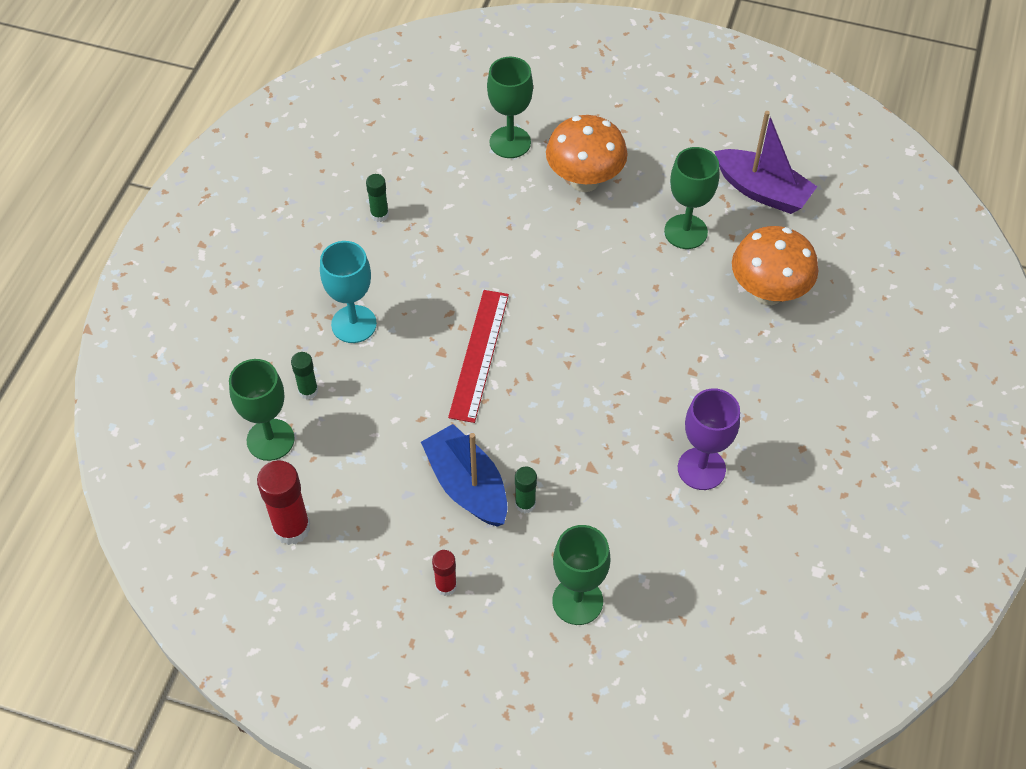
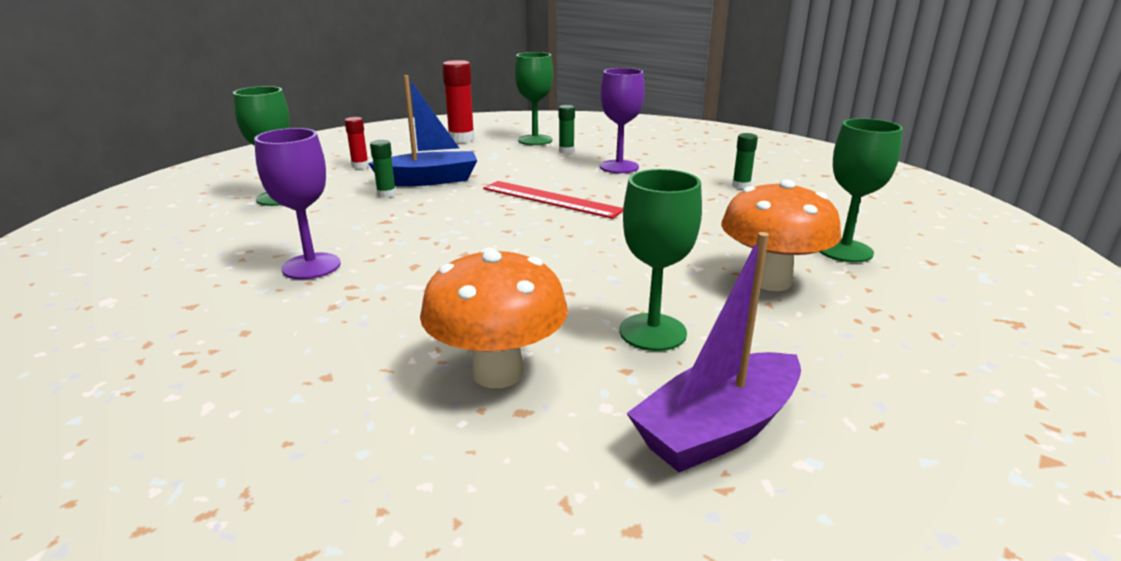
camera: 110 degrees right, 30 degrees down
turquoise goblet [320,241,377,343] -> purple goblet [600,68,645,173]

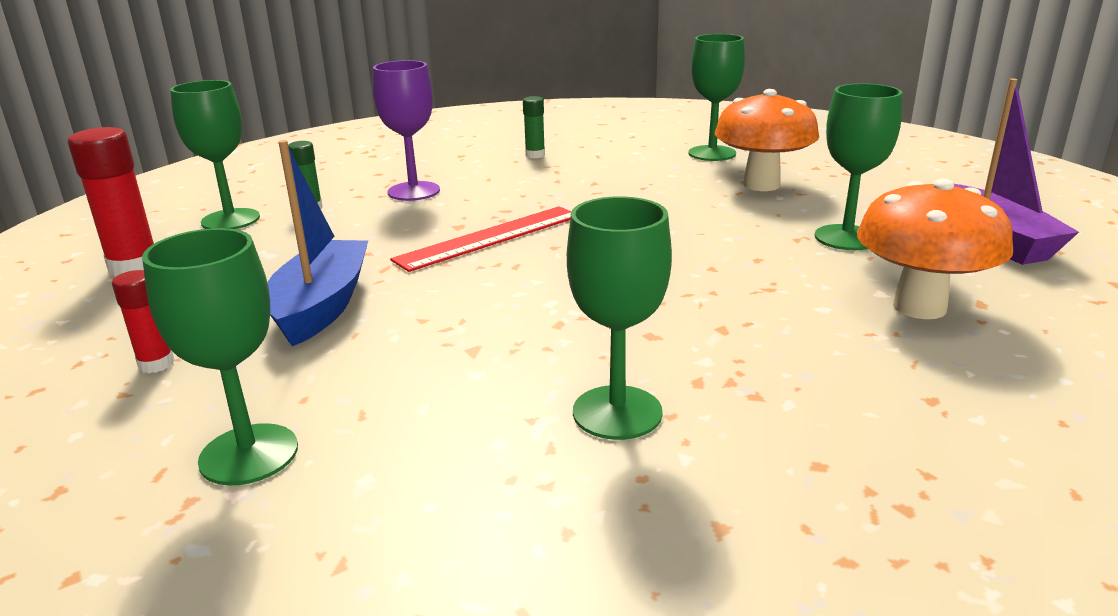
camera: 70 degrees left, 0 degrees up
purple goblet [254,128,340,279] -> green goblet [567,196,672,440]
green glue stick [370,140,396,198] -> none

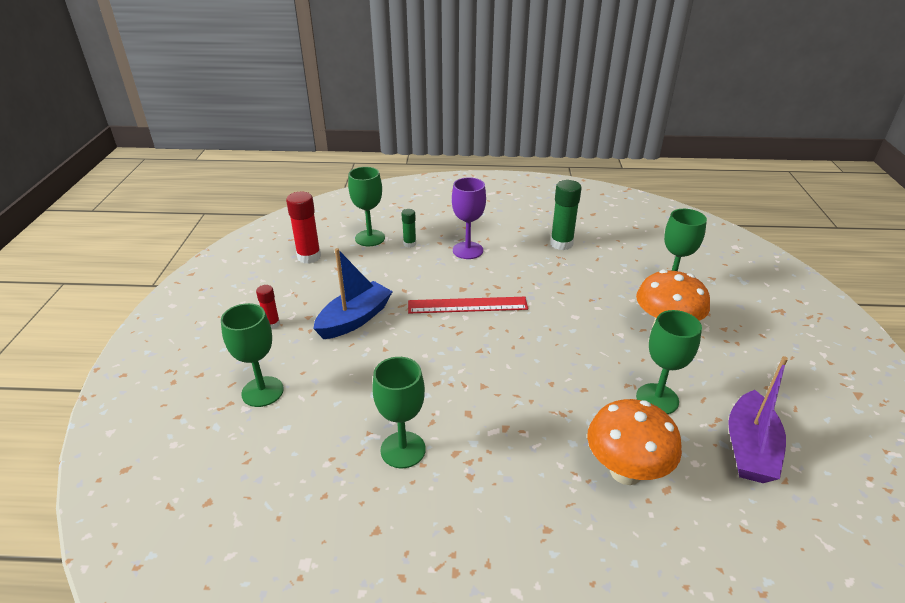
camera: 35 degrees right, 10 degrees up
green glue stick [523,96,545,158] -> green glue stick [550,180,582,250], size x1.77

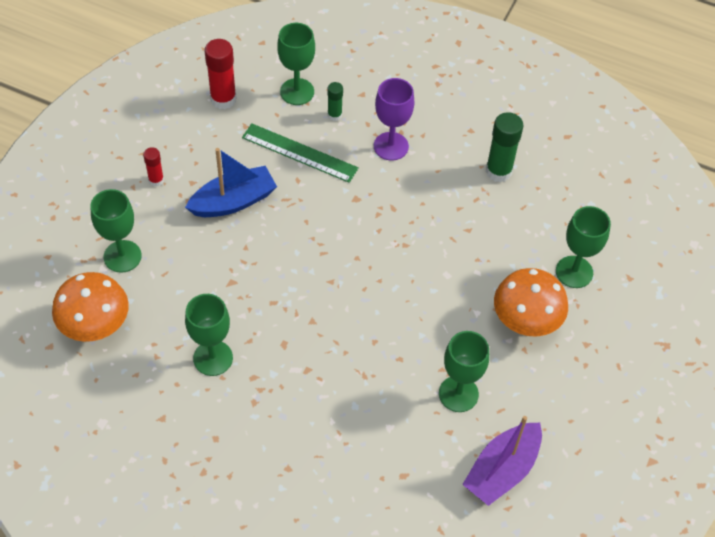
camera: 20 degrees right, 20 degrees up
red ruler [408,297,528,314] -> none
orange mushroom [587,399,682,485] -> orange mushroom moved to [52,272,129,342]
none -> green ruler [242,124,359,183]

